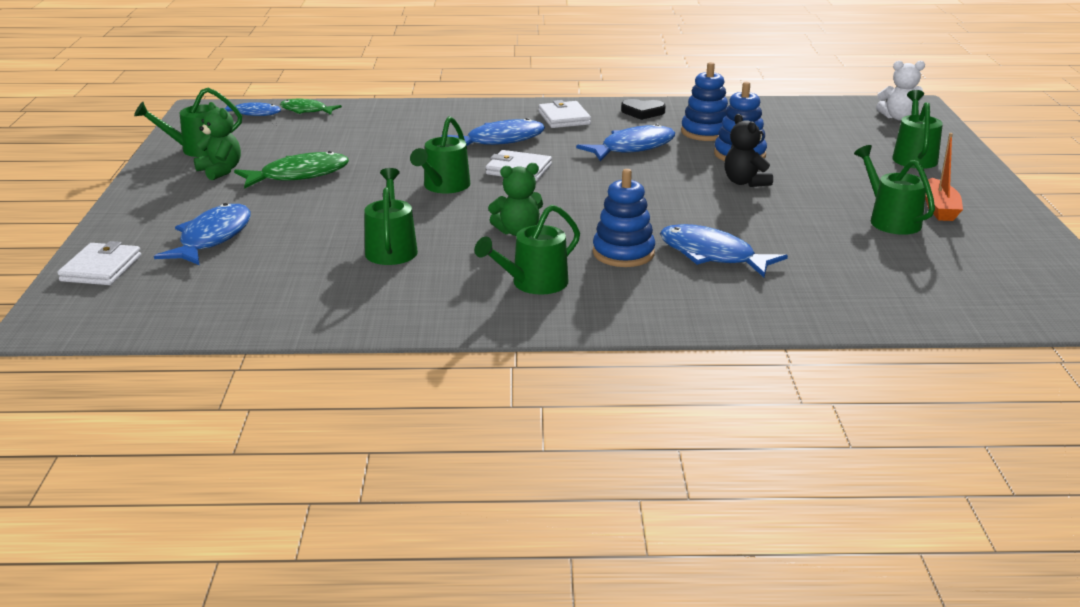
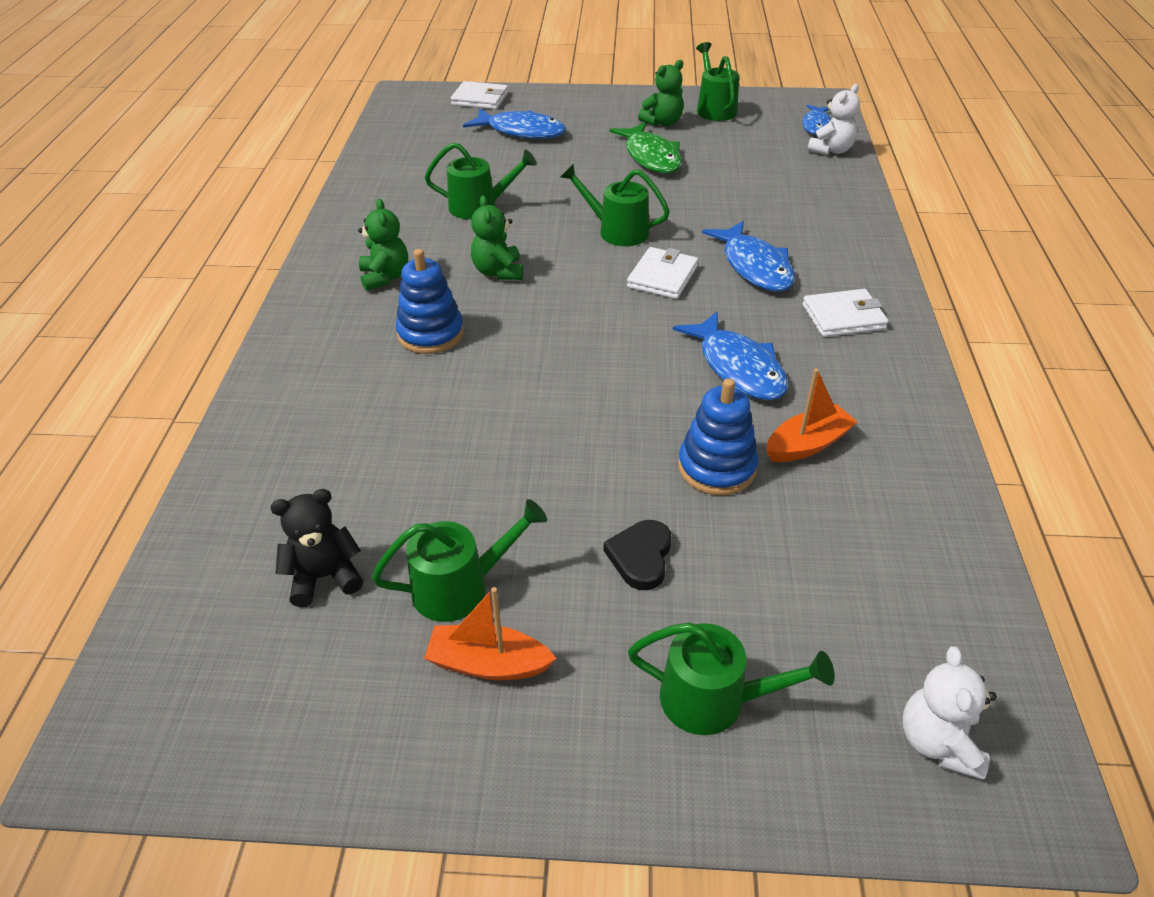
camera: 95 degrees right, 15 degrees up
green fish [280,99,342,115] -> white teddy bear [808,84,860,155]
green watering can [475,204,580,295] -> green teddy bear [358,199,408,291]
black heart [621,99,666,120] -> black heart moved to [604,520,672,590]
blue fish [660,224,788,277] -> none
blue stacking toy [681,62,728,141] -> orange boat [766,369,857,462]
black teddy bear [724,114,773,187] -> black teddy bear moved to [270,489,363,607]

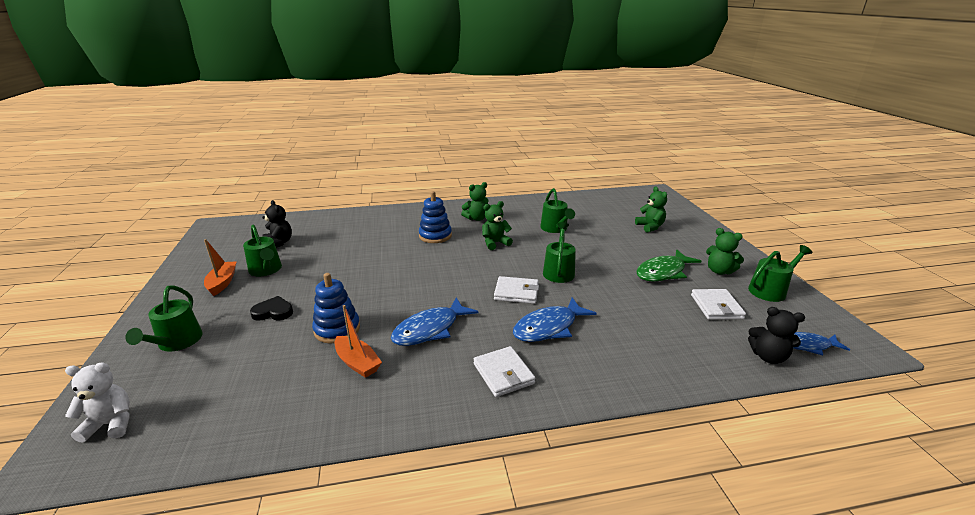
camera: 75 degrees right, 15 degrees down
white wallet [451,81,508,109] -> white wallet moved to [691,289,746,320]
blue fish [463,108,566,139] -> green teddy bear [635,187,667,233]
white teddy bear [808,84,860,155] -> black teddy bear [748,307,805,364]

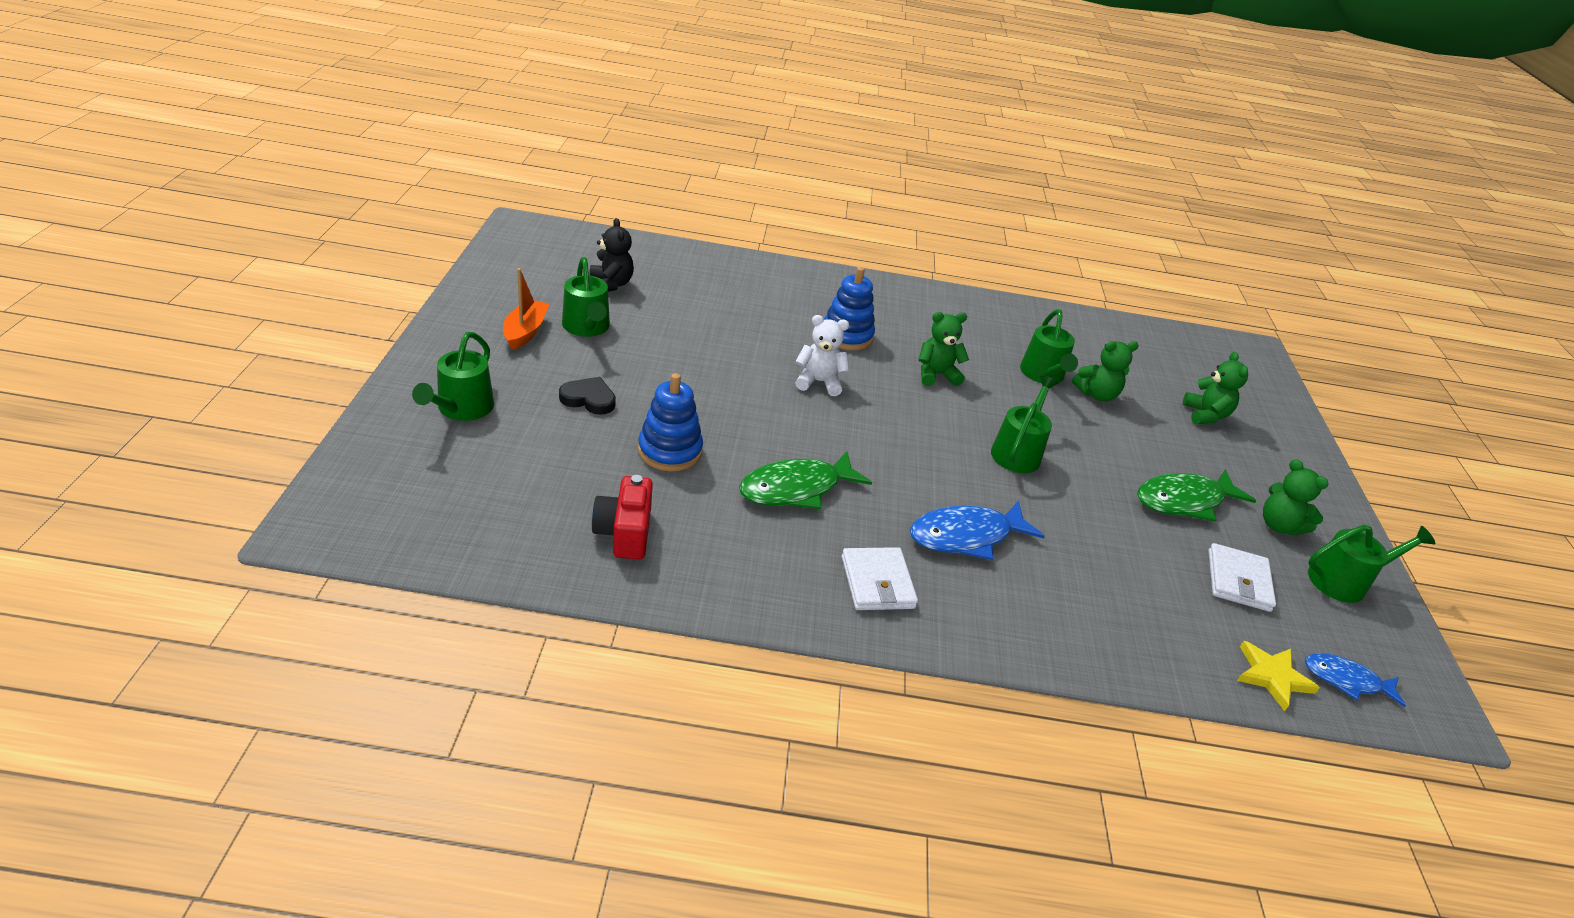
camera: 10 degrees right, 10 degrees up
white teddy bear [65,362,130,443] -> white teddy bear moved to [795,315,849,396]
orange boat [335,305,382,378] -> none
blue fish [391,297,478,346] -> green fish [739,451,872,509]
green teddy bear [461,182,489,221] -> green teddy bear moved to [1072,341,1139,402]
white wallet [494,276,539,304] -> none
black teddy bear [748,307,805,364] -> yellow star [1237,641,1320,711]
none -> red camera [591,475,653,559]

